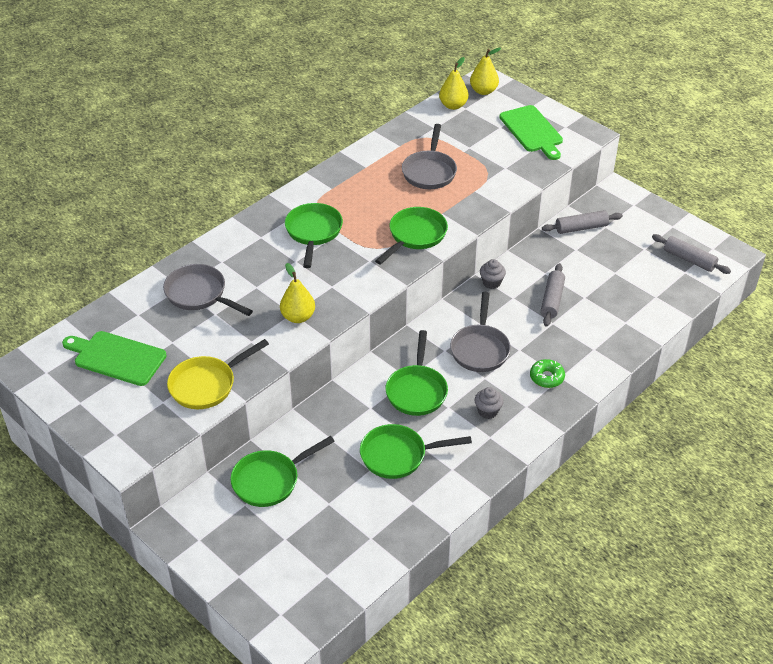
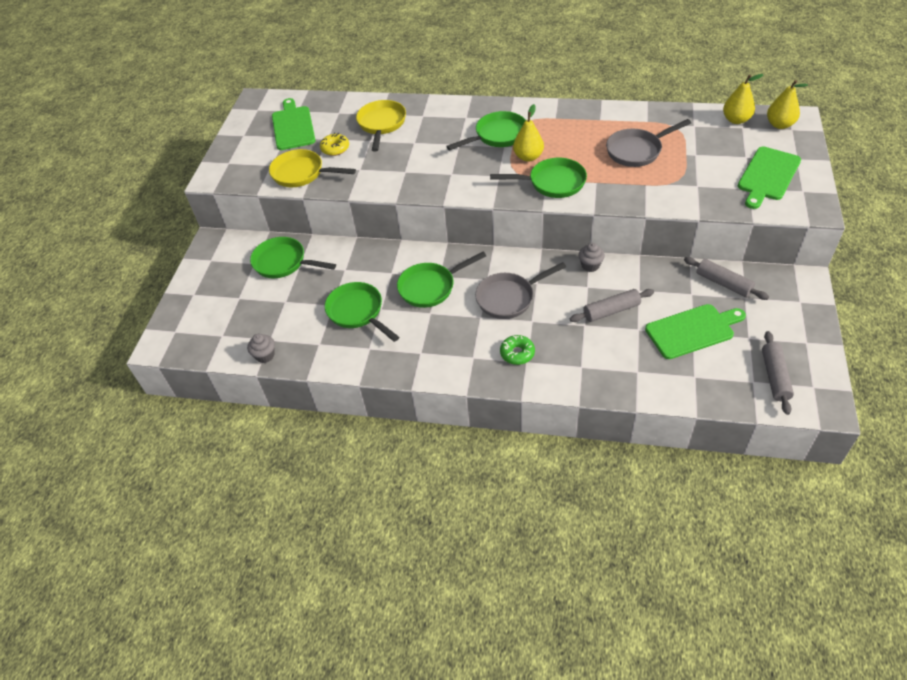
camera: 60 degrees right, 5 degrees up
grey pan [163,264,253,316] -> yellow pan [356,100,406,152]
yellow pear [280,263,315,323] -> yellow pear moved to [513,104,544,162]
grey cupcake [475,387,503,419] -> grey cupcake moved to [247,334,275,363]
none -> yellow donut [320,133,349,156]
none -> green cutting board [645,304,746,359]

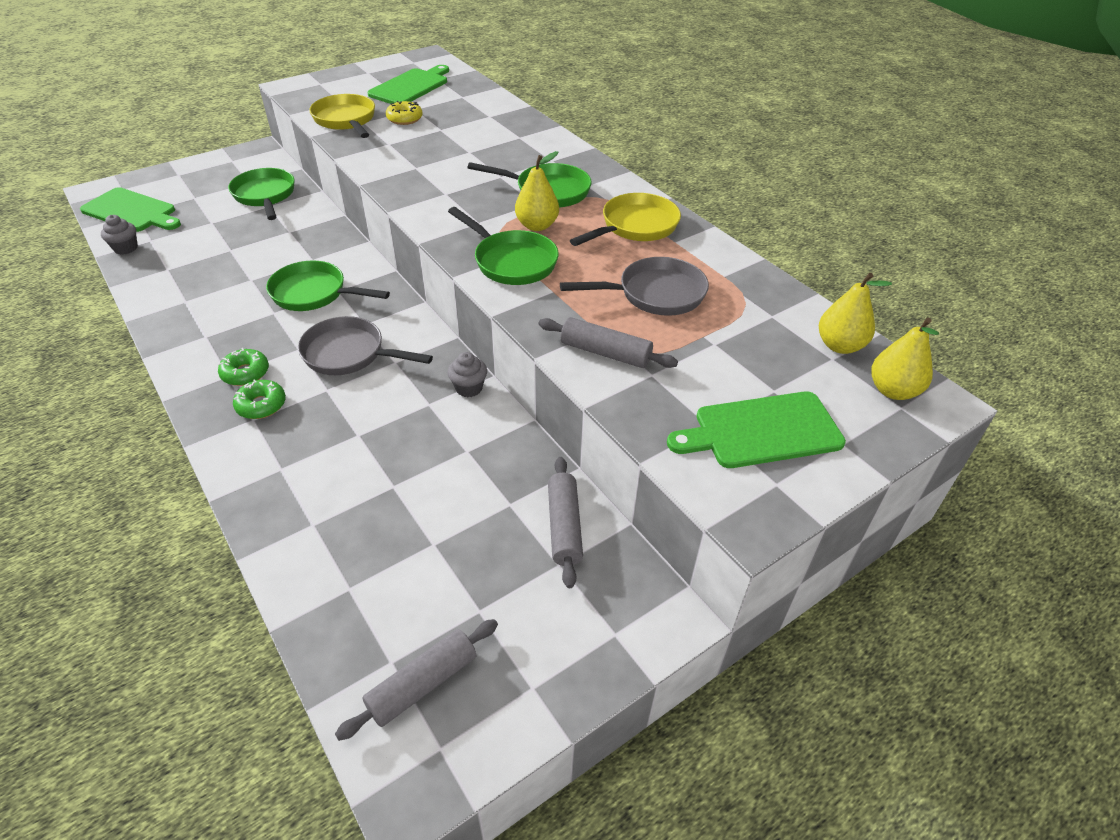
camera: 40 degrees right, 5 degrees down
green pan [325,282,399,342] -> none
yellow pan [356,100,406,152] -> yellow pan moved to [570,193,681,246]
grey rolling pin [570,289,654,322] -> grey rolling pin moved to [539,317,678,368]
grey pan [606,119,691,167] -> grey pan turned 150 degrees clockwise [560,257,709,316]
green cutting board [645,304,746,359] -> green cutting board moved to [80,187,181,232]
none -> green donut [218,348,269,386]

